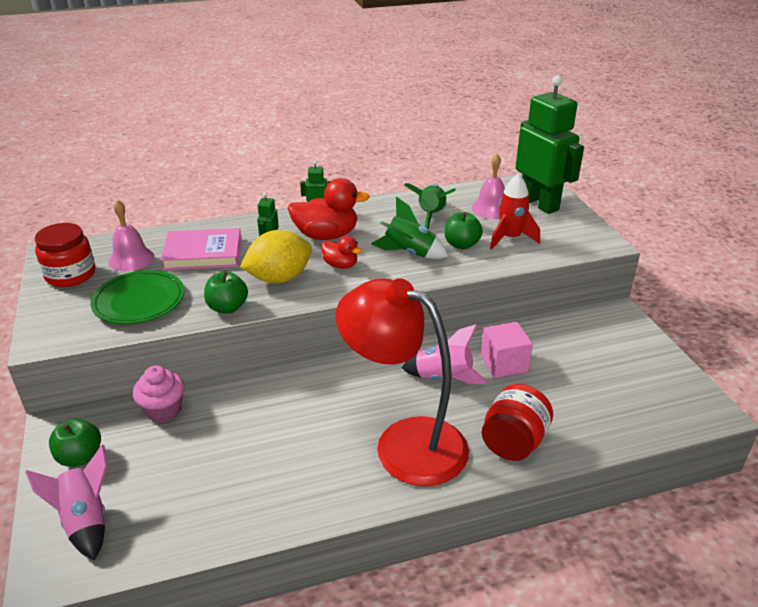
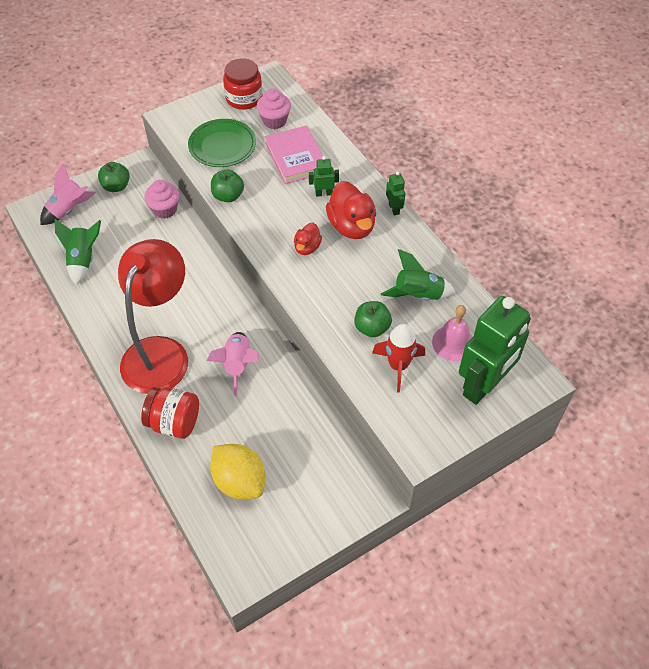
camera: 75 degrees right, 20 degrees up
pink bell [109,200,154,272] -> pink cupcake [257,88,291,129]
yellow lemon [240,230,312,283] -> yellow lemon moved to [210,444,265,499]
green rocket [371,197,448,259] -> green rocket moved to [55,219,101,285]
pink cube [481,322,533,378] -> none

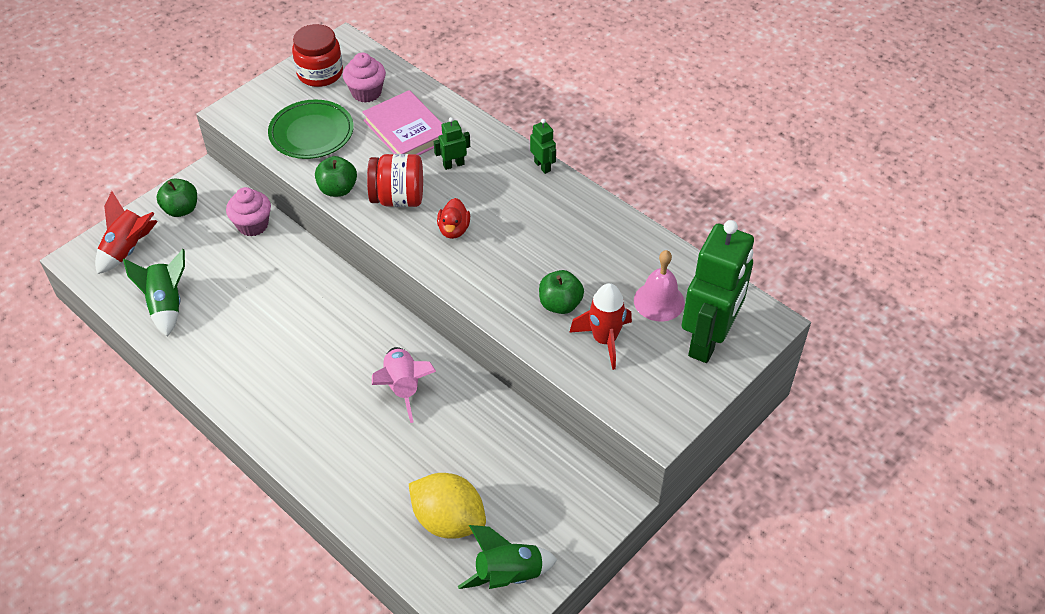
camera: 15 degrees left, 5 degrees down
pink rocket [40,163,96,225] -> red rocket [95,191,158,274]
red lamp [118,239,188,394] -> none
red jar [141,387,199,439] -> red jar moved to [367,154,423,207]
red duck [326,181,376,239] -> none
green rocket [381,249,455,300] -> green rocket moved to [458,525,558,589]

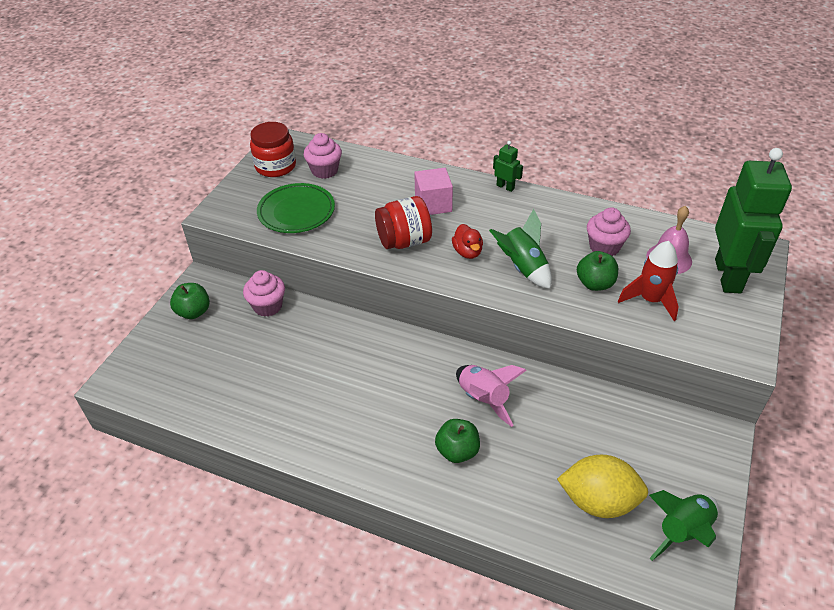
camera: 20 degrees left, 5 degrees down
red rocket [95,191,158,274] -> none
green rocket [123,249,185,337] -> green rocket moved to [489,209,552,289]
green apple [315,156,357,197] -> green apple moved to [435,419,480,463]
pink book [362,90,443,155] -> none
green robot [434,117,470,170] -> pink cube [414,168,453,215]
none -> pink cupcake [587,207,631,256]

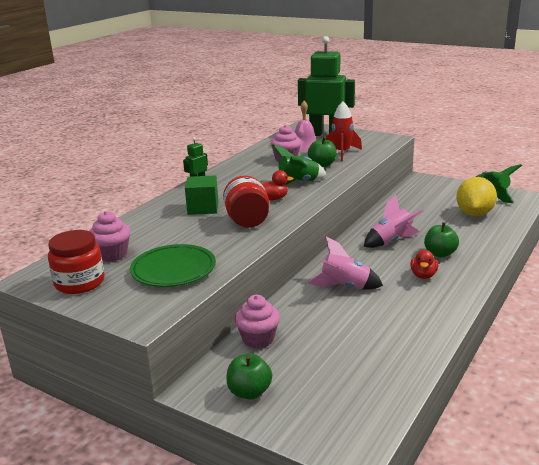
camera: 80 degrees left, 20 degrees down
pink cube [414,168,453,215] -> green cube [185,175,219,215]
none -> pink rocket [307,236,383,289]
none -> red duck [410,250,438,279]

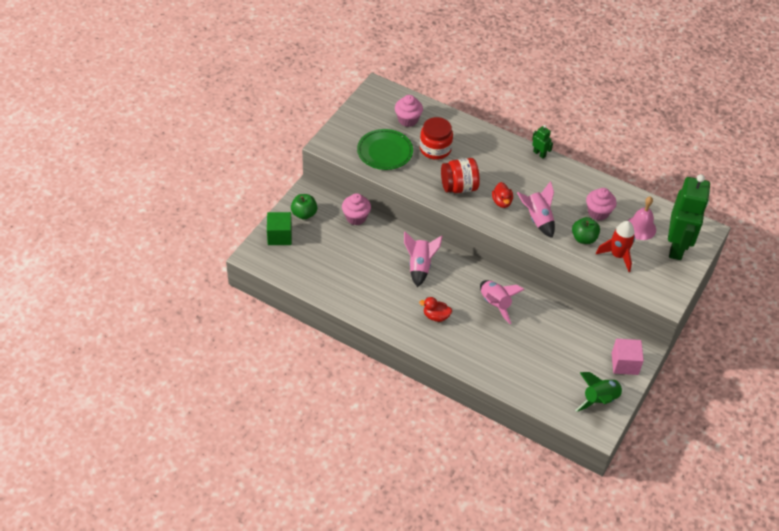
camera: 85 degrees right, 25 degrees up
red jar [48,230,105,294] -> red jar moved to [420,117,453,160]
green cube [185,175,219,215] -> green cube moved to [267,212,292,245]
green rocket [272,144,327,185] -> pink rocket [517,181,555,238]
green apple [424,222,459,257] -> none
yellow lemon [456,177,497,216] -> none
none -> pink cube [612,339,644,375]

